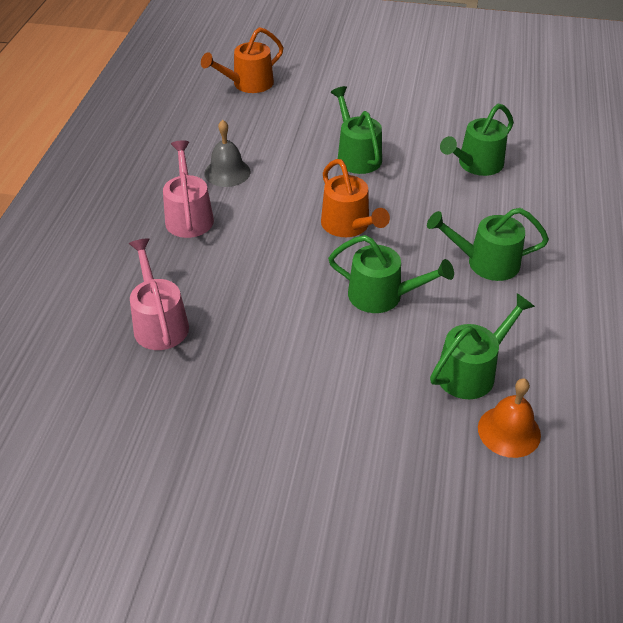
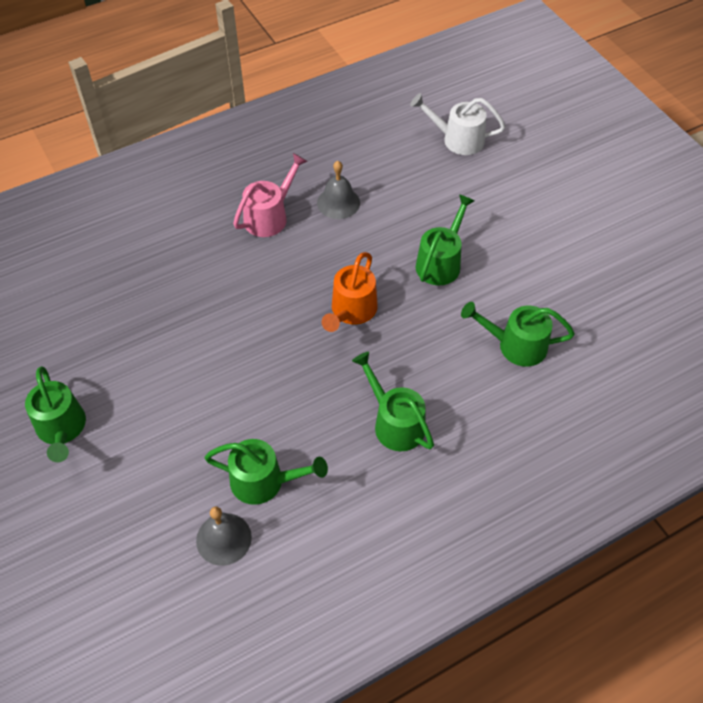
camera: 50 degrees right, 10 degrees up
pink watering can [129,238,189,350] -> none
orange watering can [201,27,284,93] -> white watering can [410,93,505,155]
green watering can [328,235,454,313] -> green watering can moved to [25,366,86,462]
orange bell [478,378,541,458] -> grey bell [196,506,252,566]

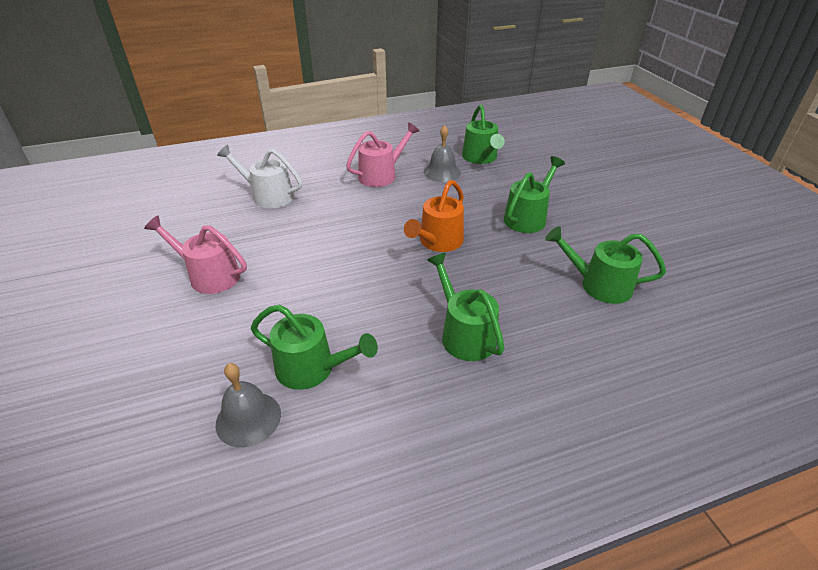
camera: 10 degrees right, 15 degrees down
green watering can [25,366,86,462] -> green watering can moved to [462,105,505,164]
white watering can [410,93,505,155] -> white watering can moved to [217,145,302,208]
none -> pink watering can [144,216,247,294]

